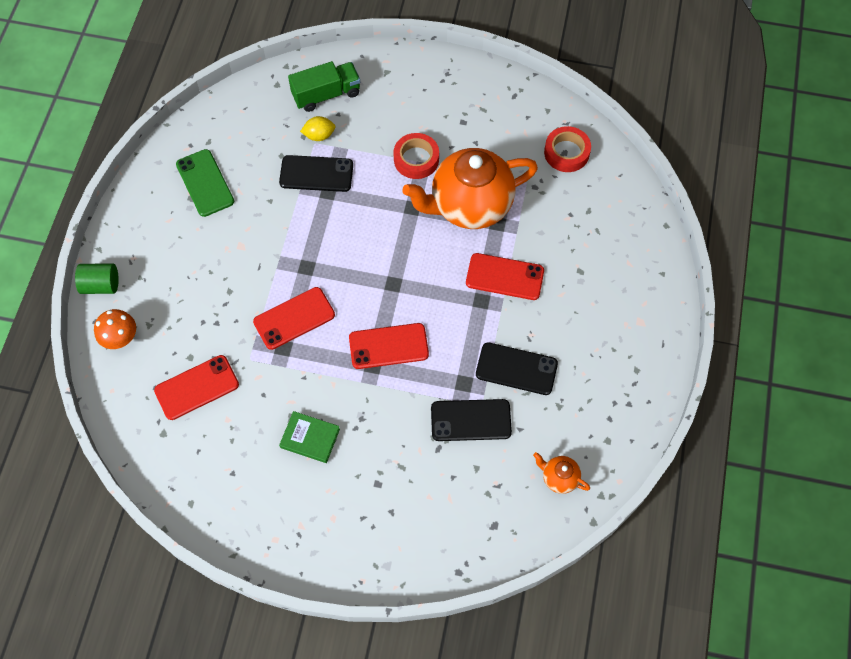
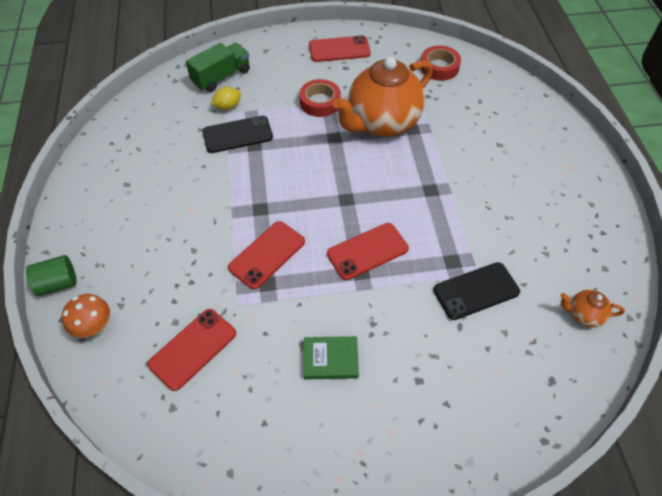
camera: 20 degrees left, 10 degrees down
green phone [176,149,234,217] -> none
red phone [466,253,544,300] -> red phone moved to [309,35,371,62]
black phone [476,342,558,395] -> none

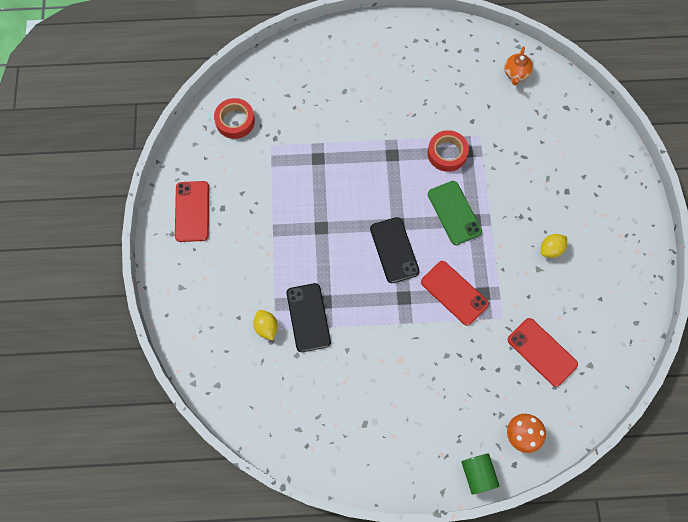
camera: 85 degrees left, 15 degrees up
green truck [186,43,250,92] -> none
red tape [299,79,341,117] -> red tape moved to [427,130,469,172]
green book [304,336,359,380] -> yellow lemon [541,234,567,258]
red phone [327,223,409,280] -> green phone [428,181,482,245]
orange teapot [333,57,433,137] -> none
black phone [433,262,520,320] -> black phone moved to [370,217,420,283]

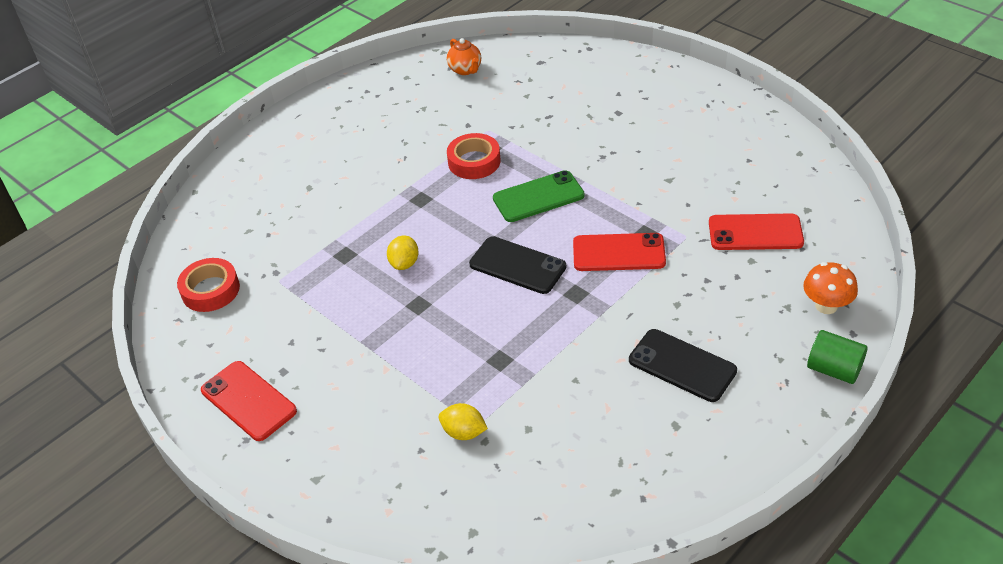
camera: 40 degrees left, 25 degrees down
black phone [287,283,331,352] -> black phone moved to [629,329,737,402]
green phone [428,181,482,245] -> green phone turned 45 degrees counterclockwise [493,170,585,222]
yellow lemon [541,234,567,258] -> yellow lemon moved to [387,236,419,270]

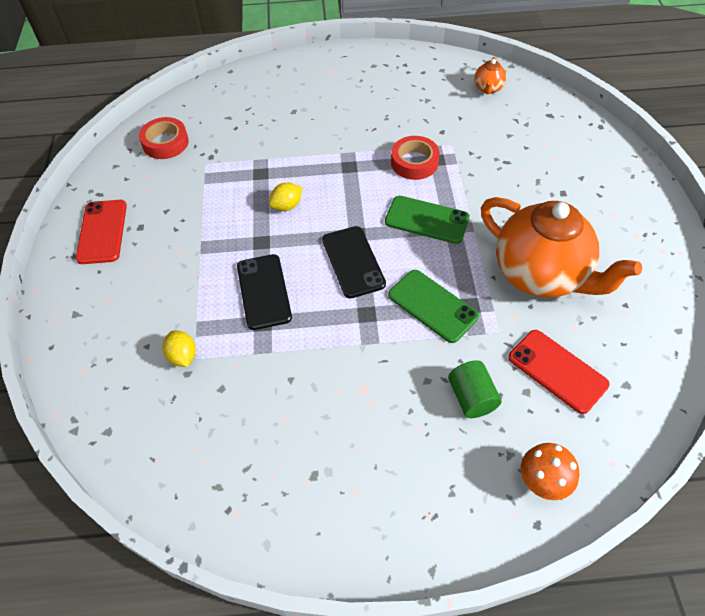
camera: 40 degrees right, 10 degrees up
red phone [573,233,666,271] -> green phone [388,270,479,343]
black phone [629,329,737,402] -> black phone moved to [237,254,292,330]
green cylinder [807,330,868,384] -> green cylinder moved to [448,360,502,418]
none -> orange teapot [481,197,642,298]

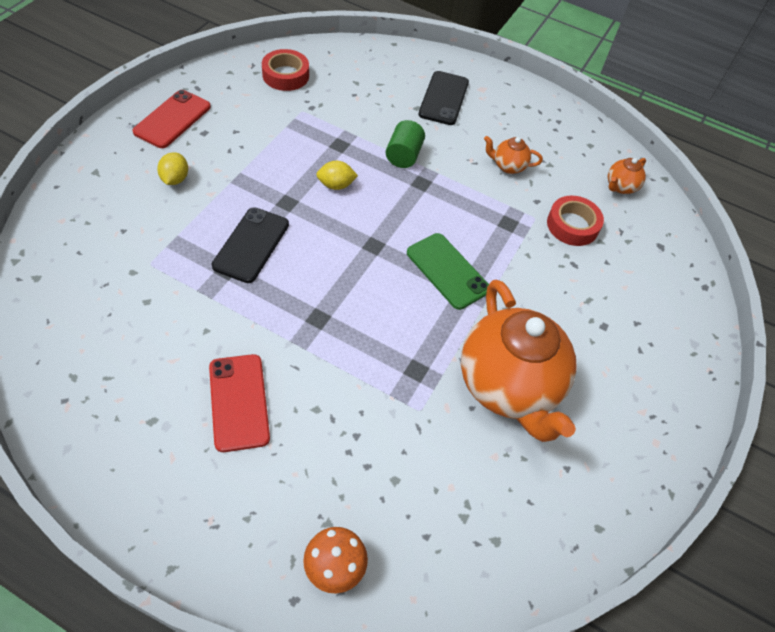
camera: 25 degrees right, 0 degrees up
yellow lemon [162,330,196,367] -> yellow lemon moved to [157,152,188,185]
black phone [322,226,386,298] -> black phone moved to [419,71,469,125]
green phone [388,270,479,343] -> none
red tape [391,136,440,180] -> red tape moved to [547,196,604,246]
green cylinder [448,360,502,418] -> green cylinder moved to [386,120,425,168]
red phone [508,330,610,414] -> red phone moved to [209,354,270,452]
none -> orange teapot [484,136,543,174]

